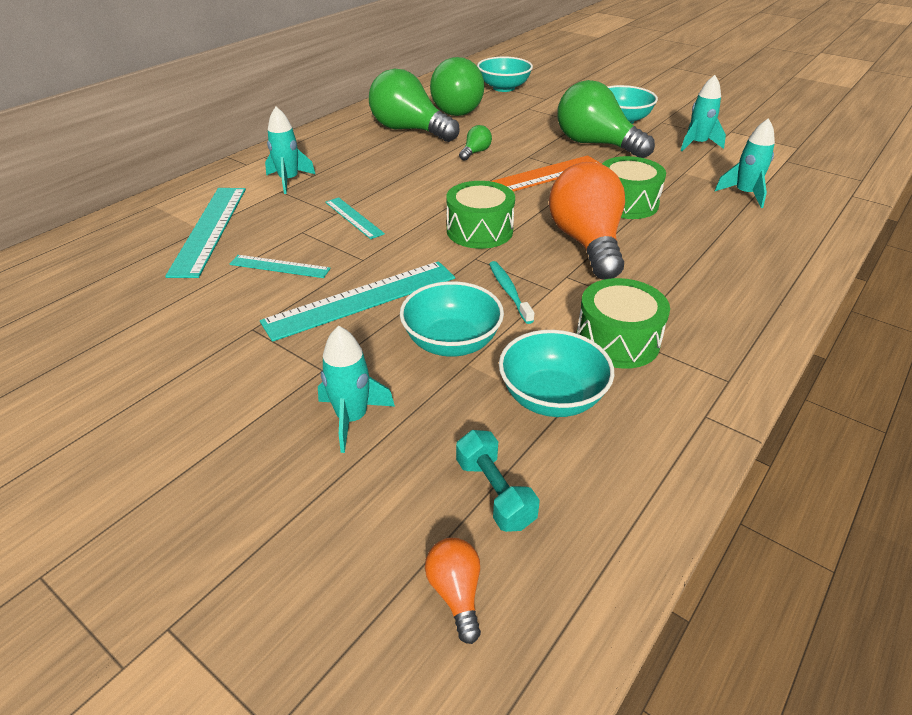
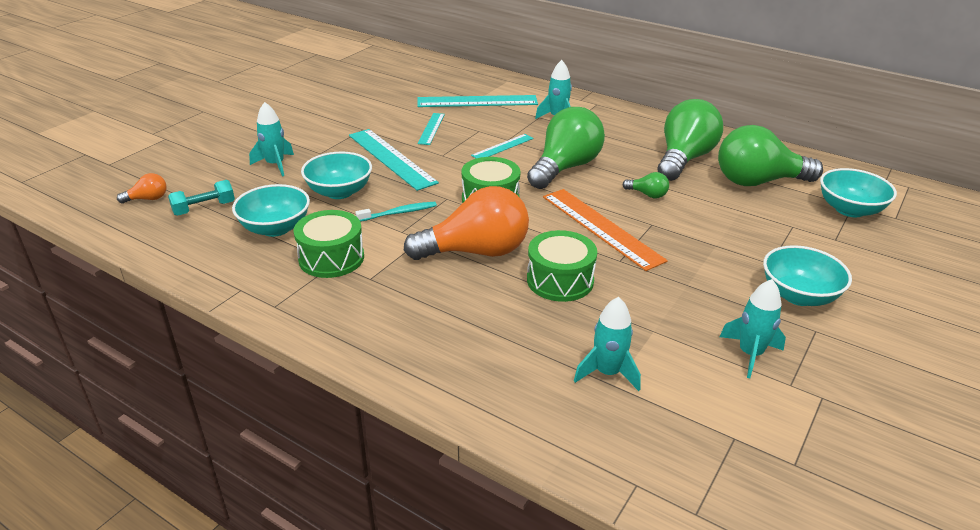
camera: 85 degrees right, 5 degrees down
green light bulb [557,80,655,158] -> green light bulb moved to [527,107,605,189]

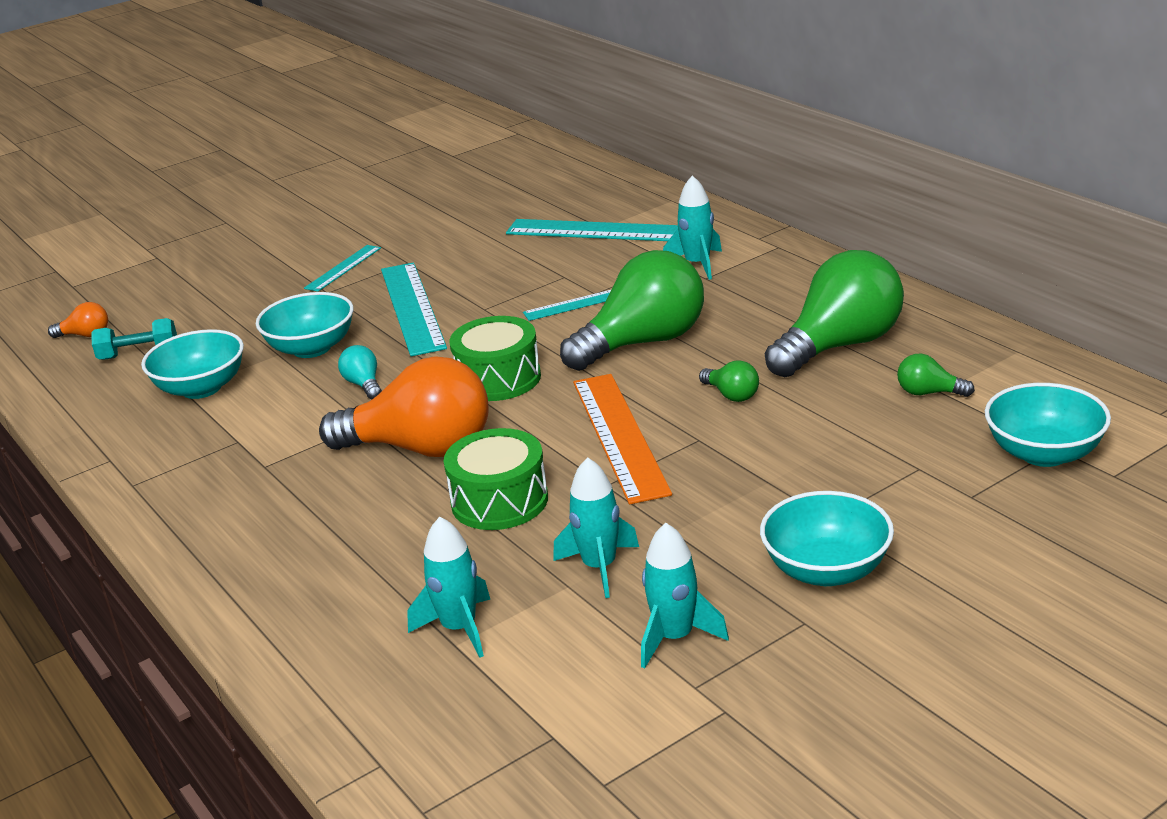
camera: 25 degrees right, 5 degrees down
turquoise rocket [249,102,294,177] -> turquoise rocket moved to [553,457,639,598]
green drum [293,210,364,278] -> none
turquoise toothbrush [355,202,437,222] -> turquoise light bulb [338,345,382,399]
turquoise ruler [418,113,445,145] -> turquoise ruler moved to [304,245,381,292]
green light bulb [718,125,823,186] -> green light bulb [897,354,975,397], size x0.42

